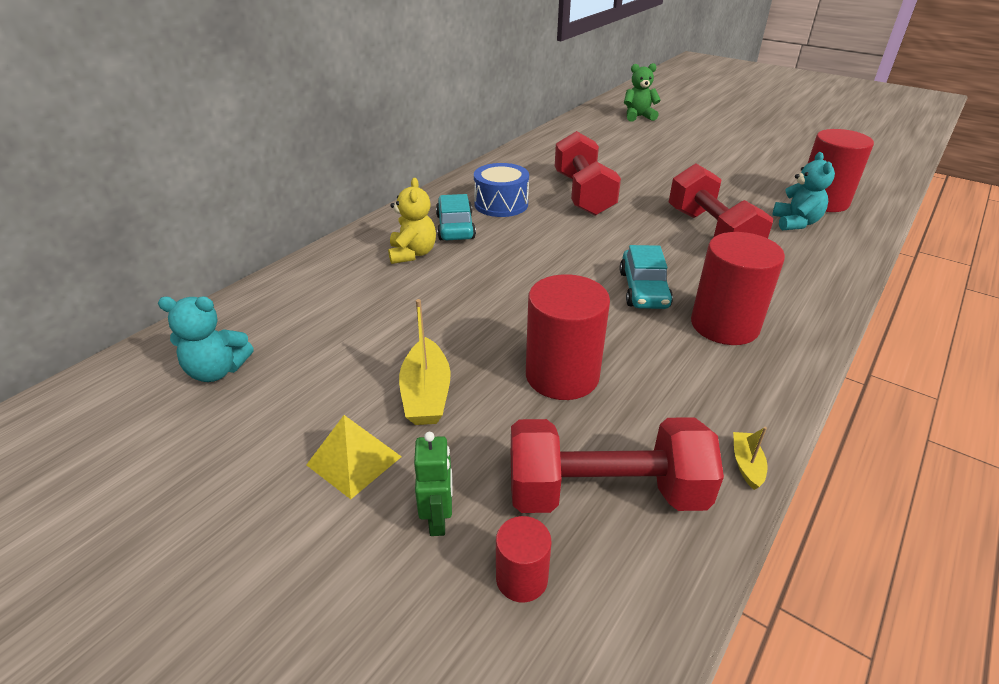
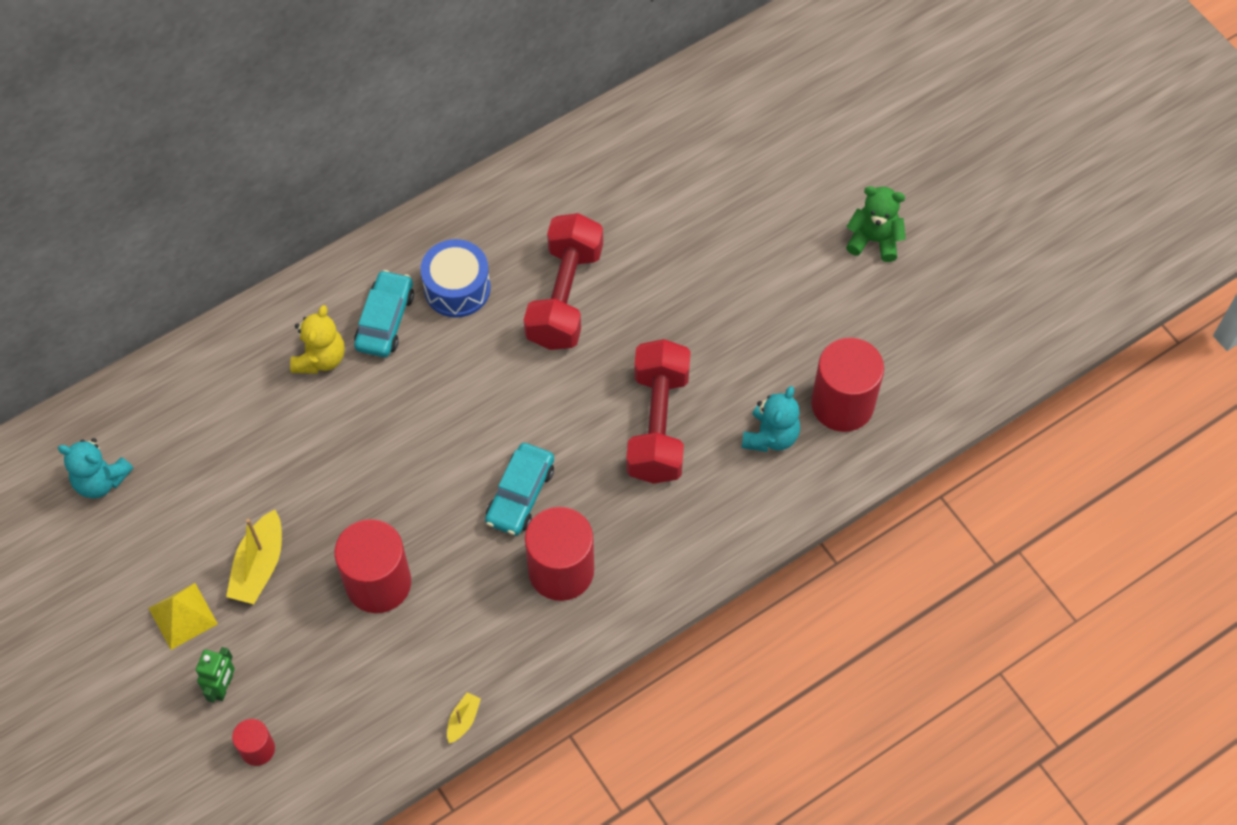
camera: 20 degrees right, 25 degrees up
red dumbbell [511,417,724,513] -> none
green teddy bear [624,63,661,122] -> green teddy bear moved to [846,186,906,262]

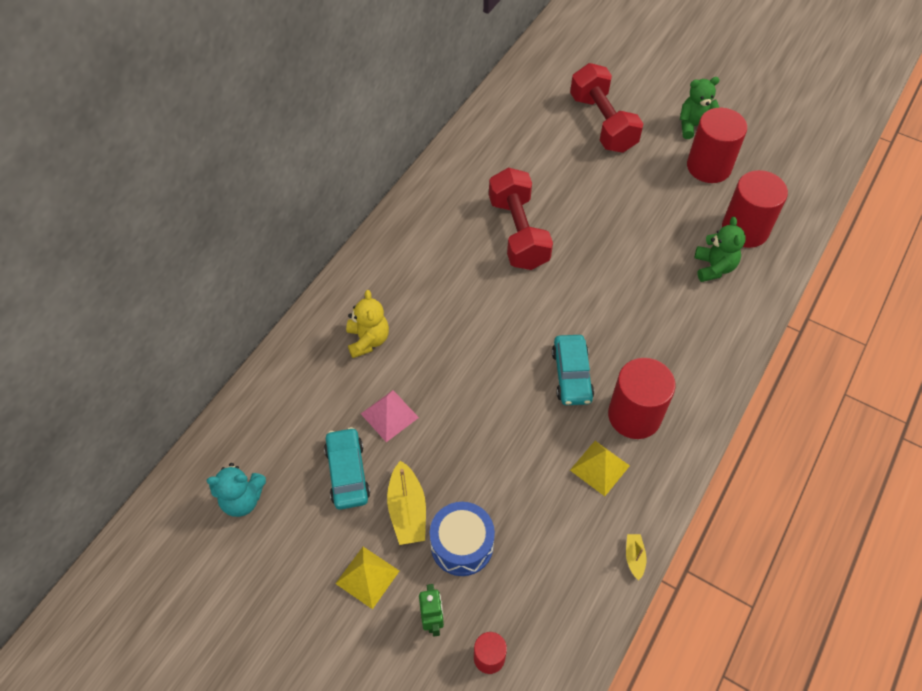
camera: 25 degrees left, 5 degrees down
red cylinder [335,519,411,613] -> red cylinder moved to [687,108,747,183]
turquoise car [354,270,414,357] -> turquoise car moved to [324,427,370,510]
blue drum [421,239,491,318] -> blue drum moved to [430,502,495,576]
red dumbbell [626,339,691,484] -> red dumbbell moved to [570,63,644,153]
turquoise teddy bear [742,386,800,452] -> green teddy bear [694,217,746,282]
none -> pink pyramid [361,390,419,442]
none -> yellow pyramid [570,441,630,496]

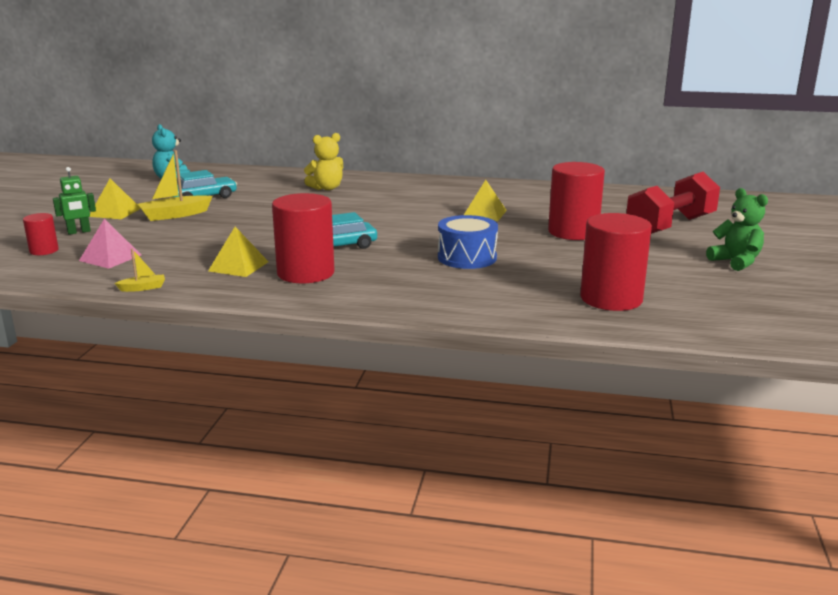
camera: 70 degrees right, 35 degrees down
pink pyramid [361,390,419,442] -> pink pyramid moved to [79,219,141,269]
blue drum [430,502,495,576] -> blue drum moved to [438,215,498,269]
red dumbbell [489,168,553,270] -> yellow pyramid [464,180,507,221]
red cylinder [687,108,747,183] -> red cylinder moved to [548,162,605,240]
green teddy bear [694,217,746,282] -> none

